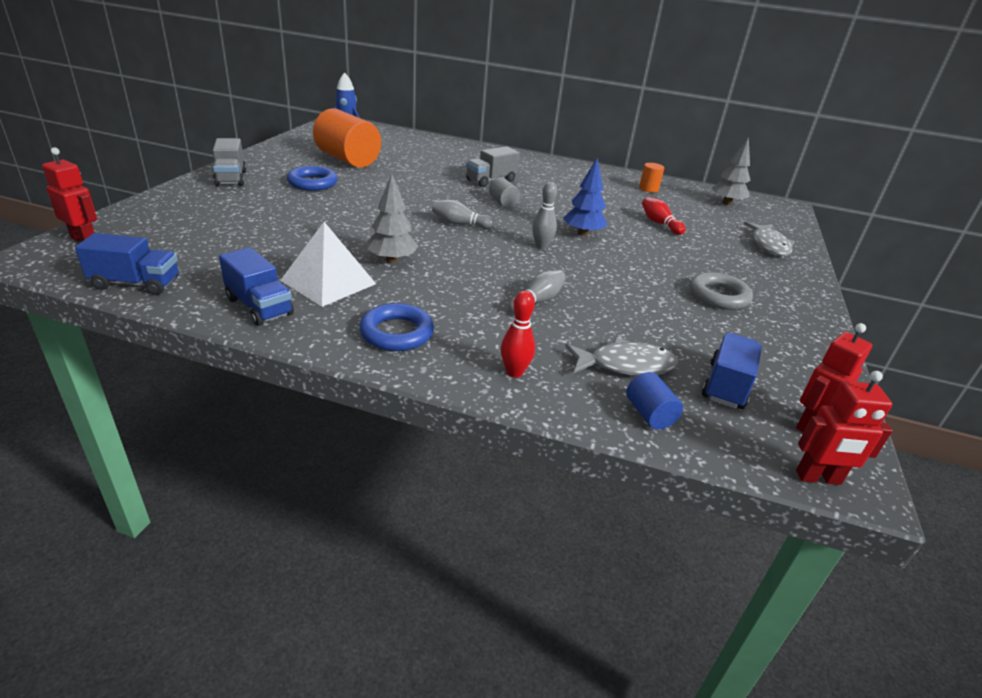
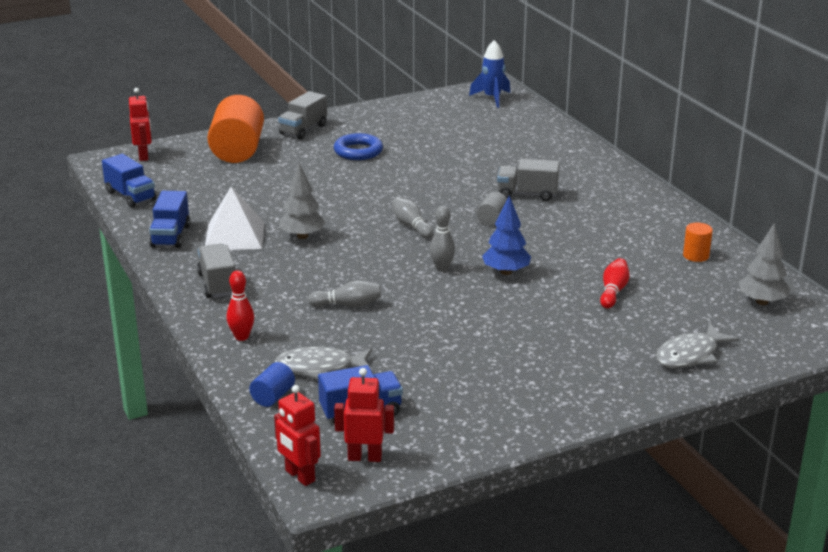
camera: 50 degrees right, 5 degrees down
orange cylinder [313,108,381,168] -> orange cylinder moved to [207,95,264,163]
blue ring [359,303,434,351] -> grey truck [197,244,235,298]
grey fish [565,338,678,376] -> grey fish turned 135 degrees clockwise [274,346,373,379]
grey ring [690,272,753,310] -> none

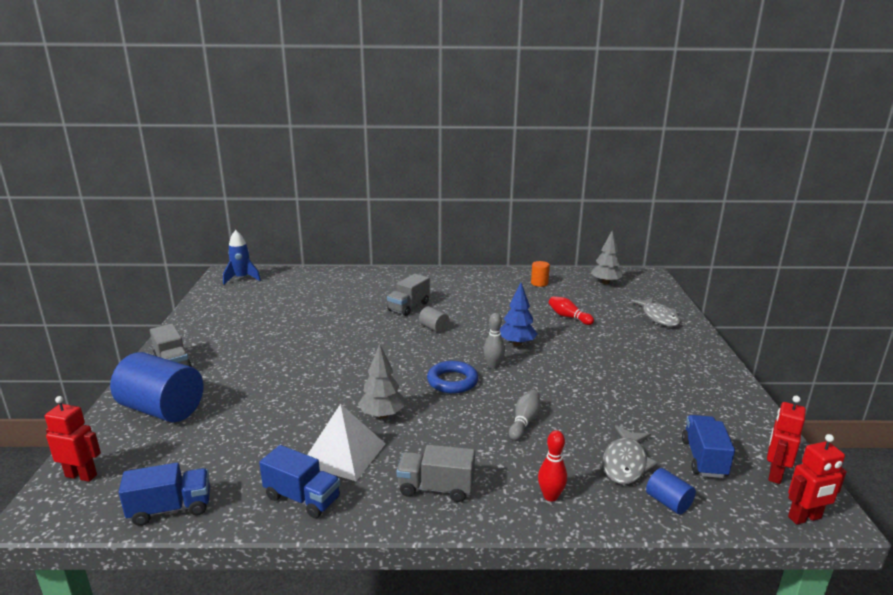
camera: 65 degrees left, 5 degrees down
orange cylinder [207,95,264,163] -> blue cylinder [110,352,203,422]
blue ring [334,133,383,160] -> blue ring moved to [427,361,478,394]
grey bowling pin [392,197,434,238] -> none

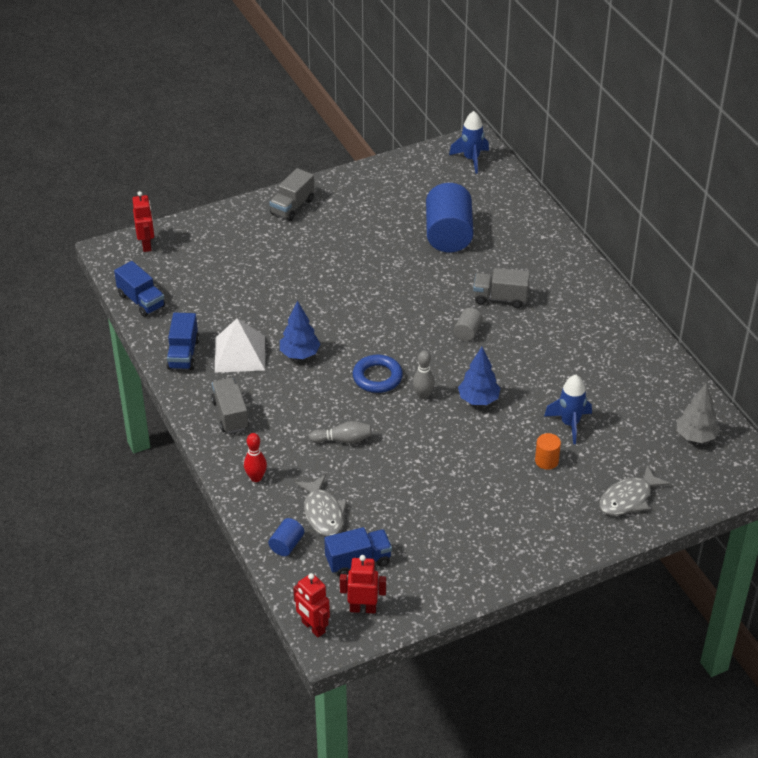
camera: 65 degrees right, 20 degrees up
blue cylinder [110,352,203,422] -> blue cylinder moved to [426,183,473,252]
grey tree [358,343,405,419] -> blue tree [280,301,321,359]
orange cylinder [531,261,550,287] -> orange cylinder moved to [535,433,561,470]
red bowling pin [549,296,594,325] -> blue rocket [544,375,592,444]
grey fish [603,425,658,484] -> grey fish turned 105 degrees counterclockwise [295,475,347,536]

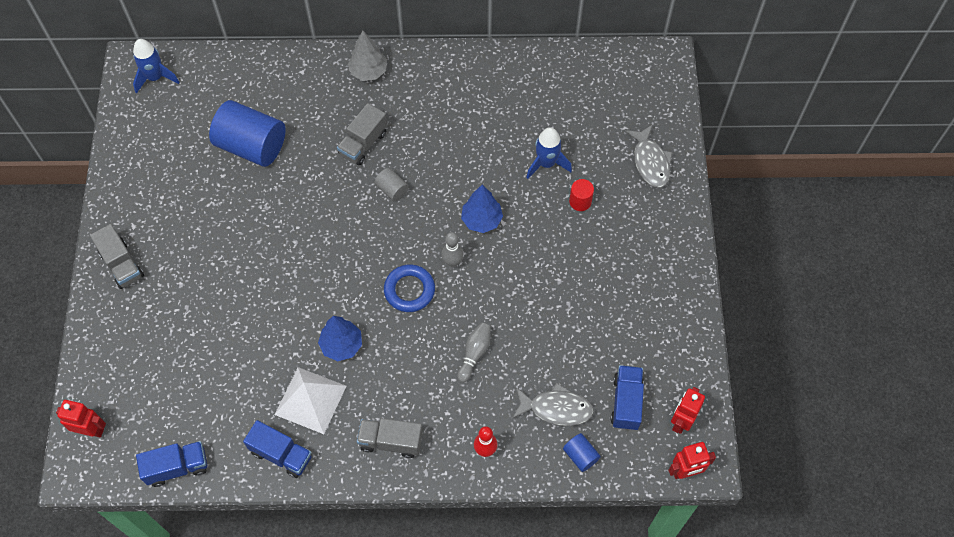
camera: 65 degrees left, 20 degrees up
orange cylinder [535,433,561,470] -> red cylinder [569,179,594,211]
grey tree [677,383,720,443] -> grey tree moved to [348,30,387,81]

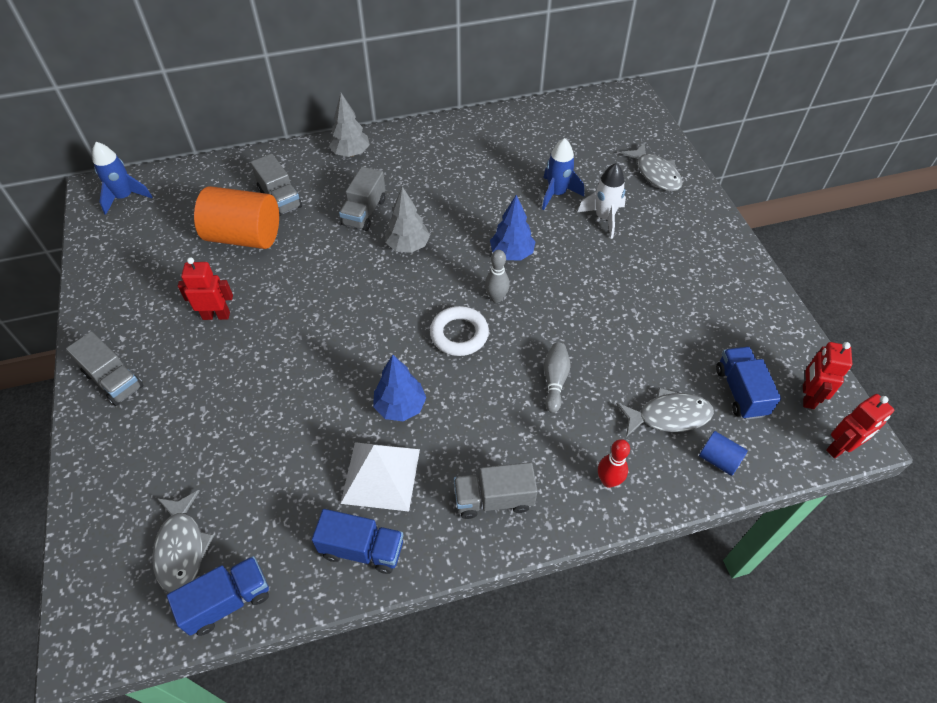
camera: 15 degrees left, 10 degrees down
red robot [56,400,106,438] -> red robot moved to [178,257,233,320]
blue cylinder [209,100,286,167] -> orange cylinder [194,186,279,249]
grey cylinder [375,168,409,202] -> grey tree [385,187,430,253]
blue ring [384,264,435,312] -> white ring [430,306,489,356]
red cylinder [569,179,594,211] -> white rocket [578,163,626,239]
none -> grey fish [152,490,214,593]
none -> grey truck [251,154,302,216]

